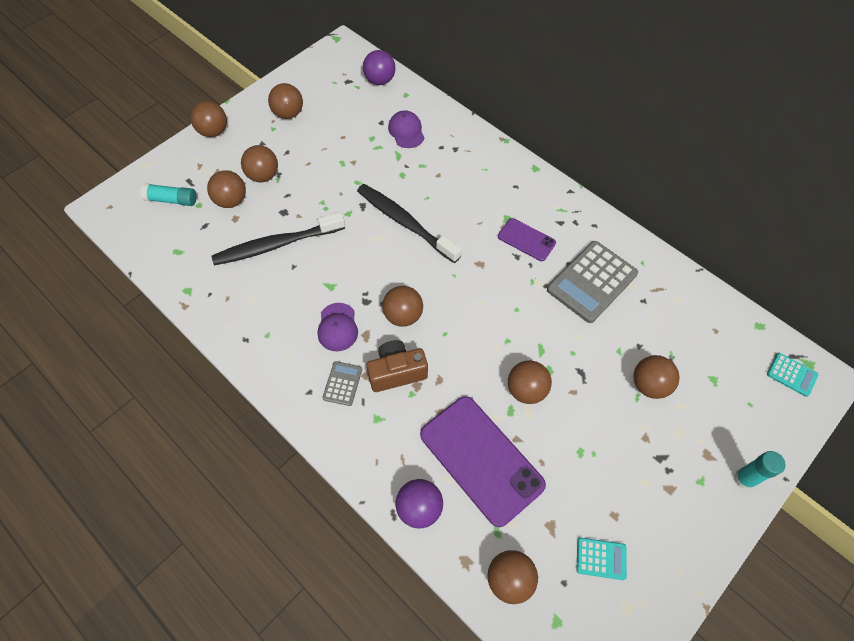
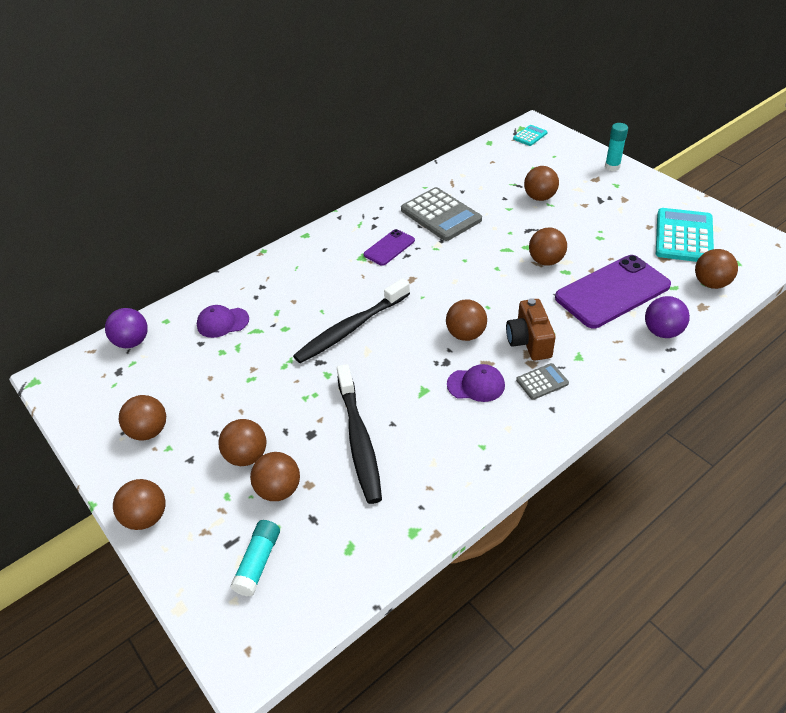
camera: 80 degrees left, 15 degrees down
grey calculator [322,361,362,406] -> grey calculator turned 135 degrees clockwise [516,363,569,400]
turquoise calculator [576,538,627,580] -> turquoise calculator [656,208,714,262], size x2.04

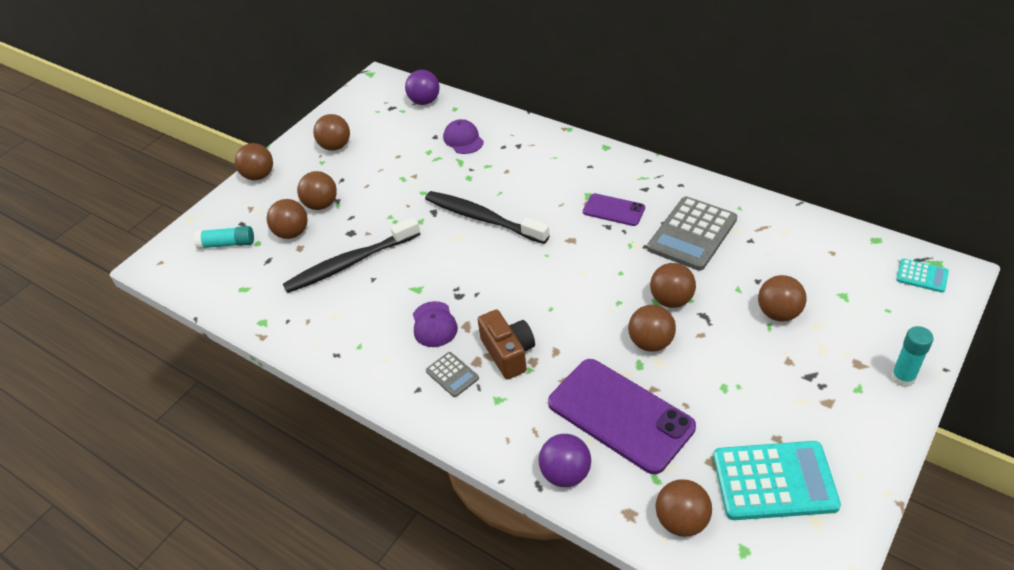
camera: 75 degrees right, 0 degrees up
brown ball [446,300,487,341] -> brown ball moved to [650,263,696,308]
brown camera [506,298,556,361] -> brown camera turned 90 degrees clockwise [477,309,535,380]

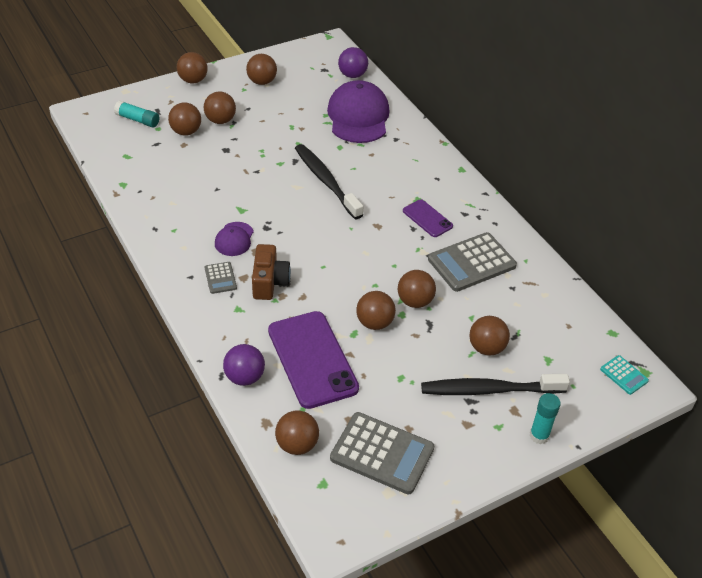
camera: 20 degrees right, 0 degrees up
black toothbrush [283,217,420,293] -> black toothbrush moved to [421,374,570,395]
purple cap [443,119,484,154] -> purple cap [327,80,390,143], size x2.00
turquoise calculator [713,441,841,520] -> grey calculator [330,412,434,494]

